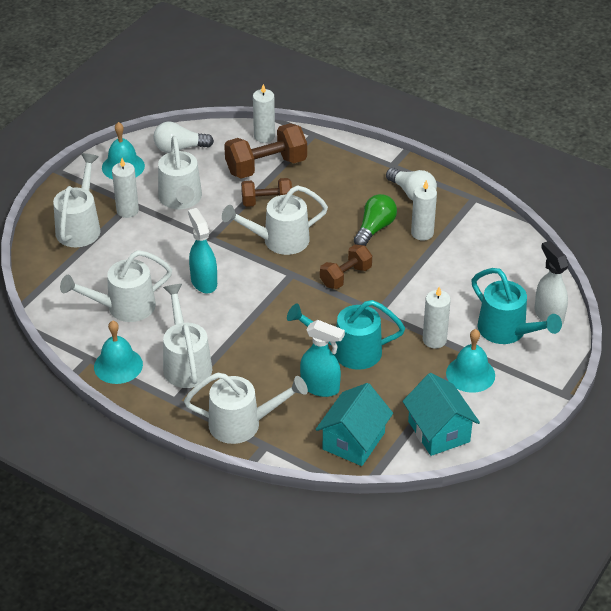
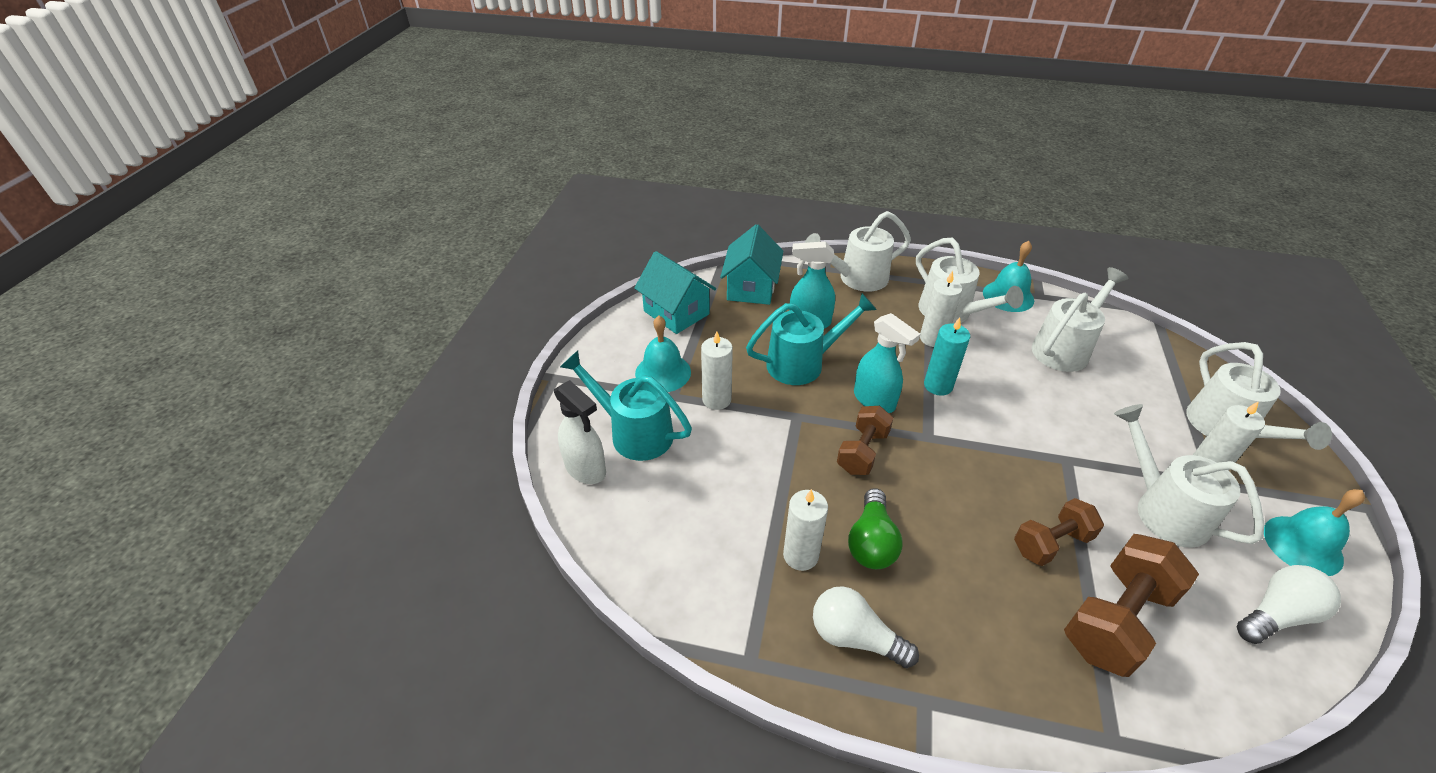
camera: 160 degrees right, 0 degrees up
turquoise spray bottle [188,208,217,293] -> turquoise spray bottle moved to [854,313,920,413]
white watering can [222,185,328,255] -> none
white candle [253,84,275,143] -> white candle moved to [920,271,963,347]
none -> turquoise candle [924,317,970,396]

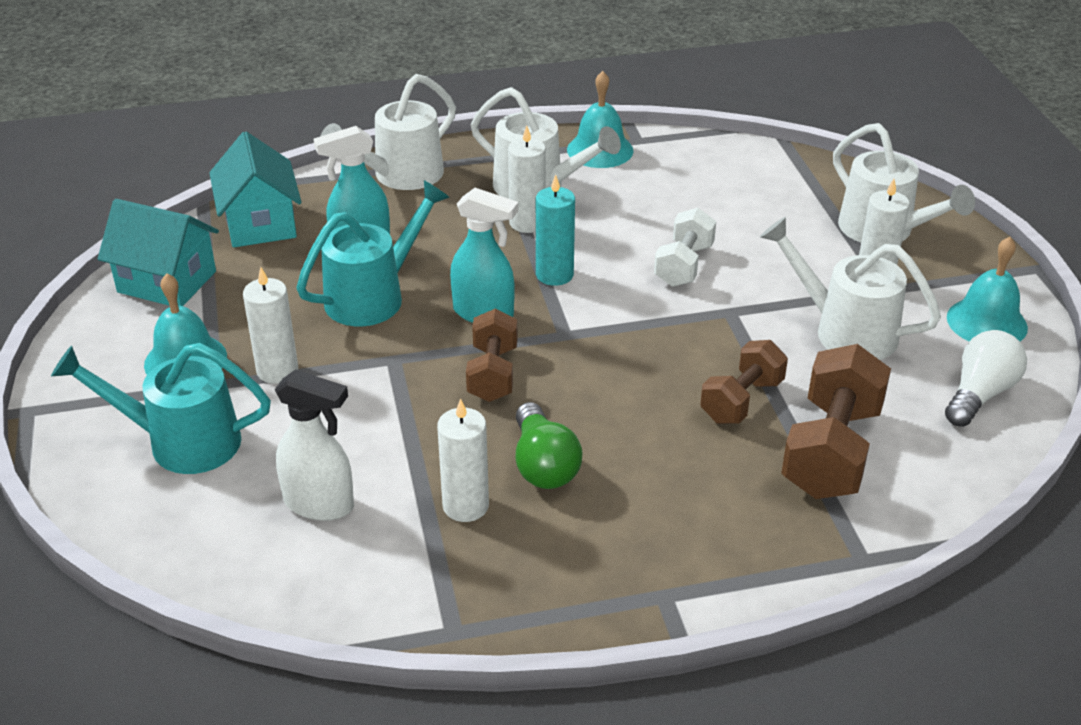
camera: 25 degrees left, 5 degrees down
white spray bottle [554,380,606,484] -> white spray bottle moved to [275,369,354,521]
white light bulb [813,586,919,668] -> none
white watering can [1032,267,1129,372] -> none
none -> white dumbbell [654,208,716,287]

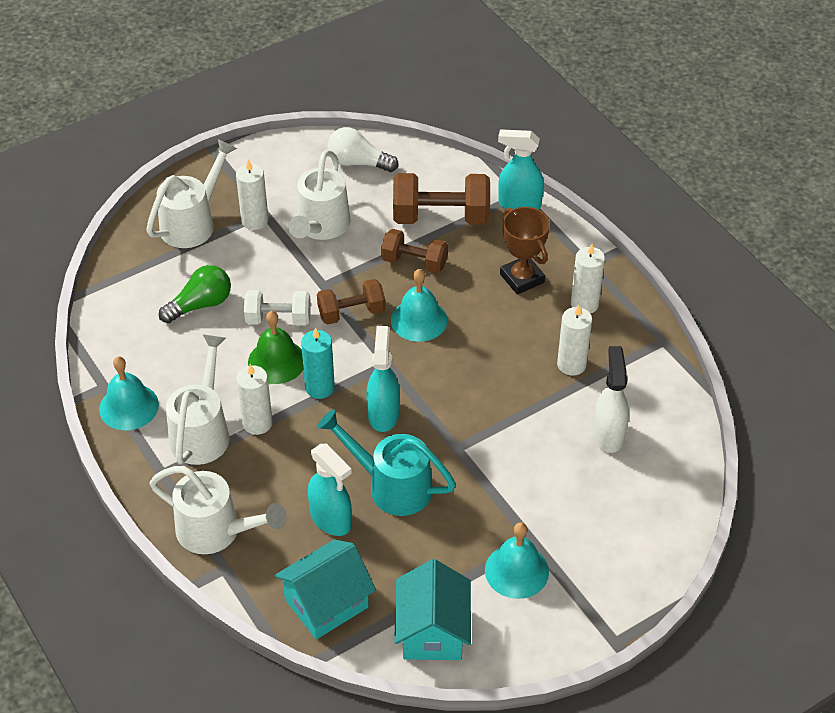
camera: 110 degrees left, 10 degrees up
turquoise watering can [51,343,271,474] -> none
white candle [243,267,298,384] -> white candle moved to [571,244,605,314]
brown dumbbell [466,309,518,402] -> brown dumbbell moved to [317,279,385,325]
green light bulb [516,402,582,489] -> green light bulb moved to [159,265,231,323]
turquoise bell [947,237,1028,342] -> turquoise bell moved to [391,269,447,342]
none -> green bell [248,311,304,384]
none -> turquoise spray bottle [498,129,544,210]
none -> brown trophy [500,207,550,295]

